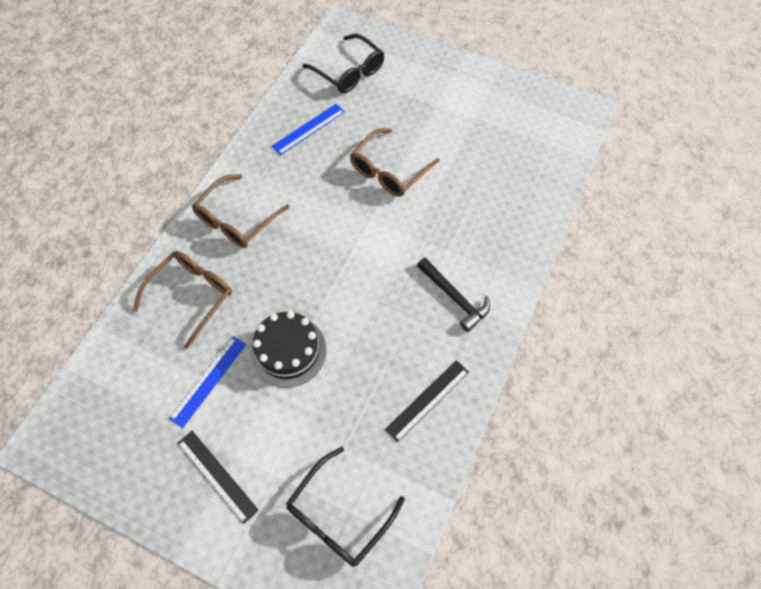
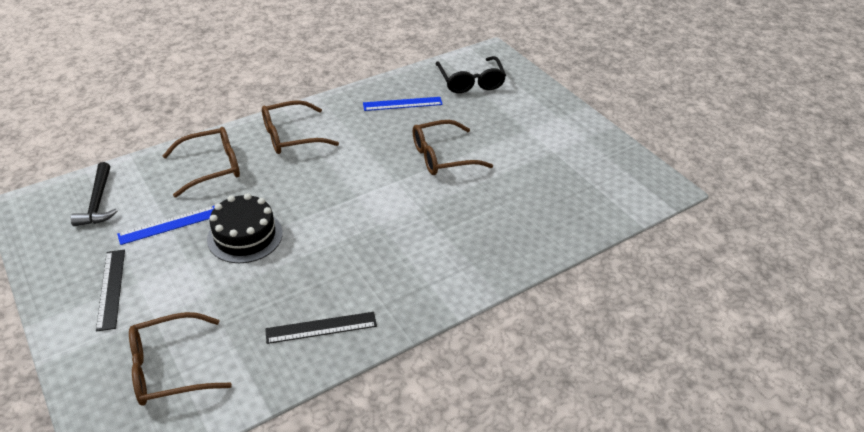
camera: 30 degrees right, 20 degrees down
black glasses [286,447,405,567] -> brown glasses [129,312,232,406]
black hammer [417,258,490,332] -> black hammer moved to [71,162,118,226]

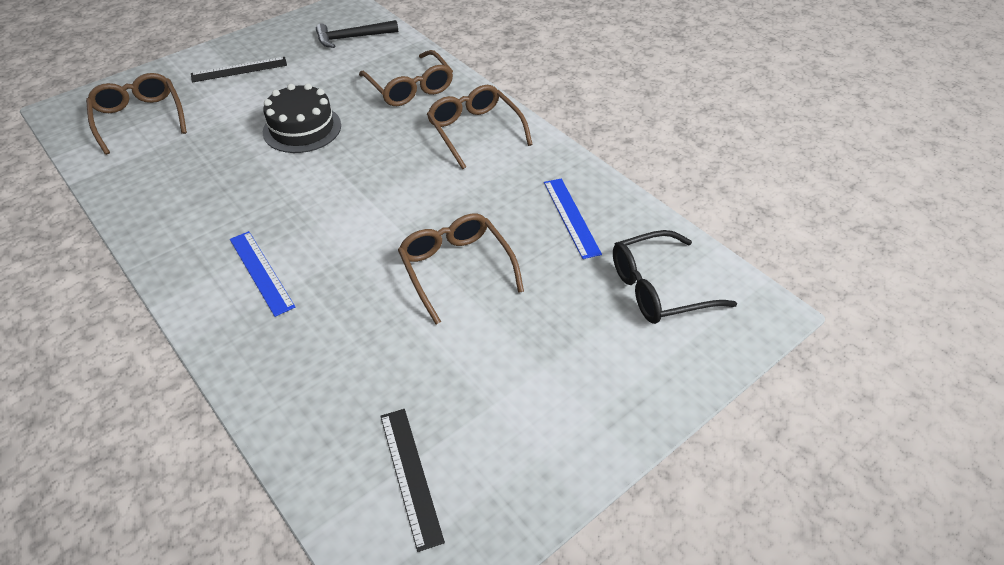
camera: 85 degrees right, 5 degrees up
blue ruler [117,206,214,245] -> blue ruler moved to [230,231,295,317]
black ruler [265,312,377,344] -> black ruler moved to [380,409,445,552]

